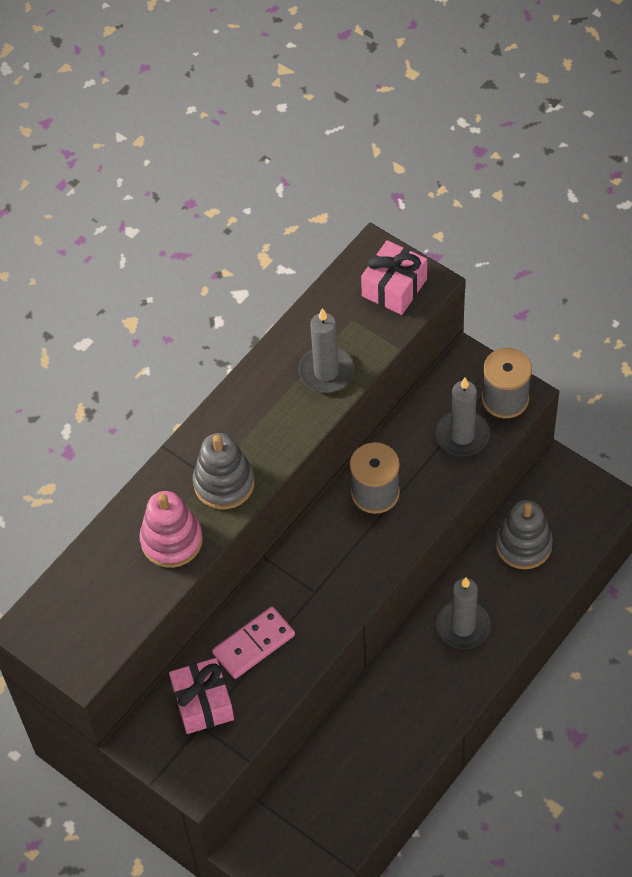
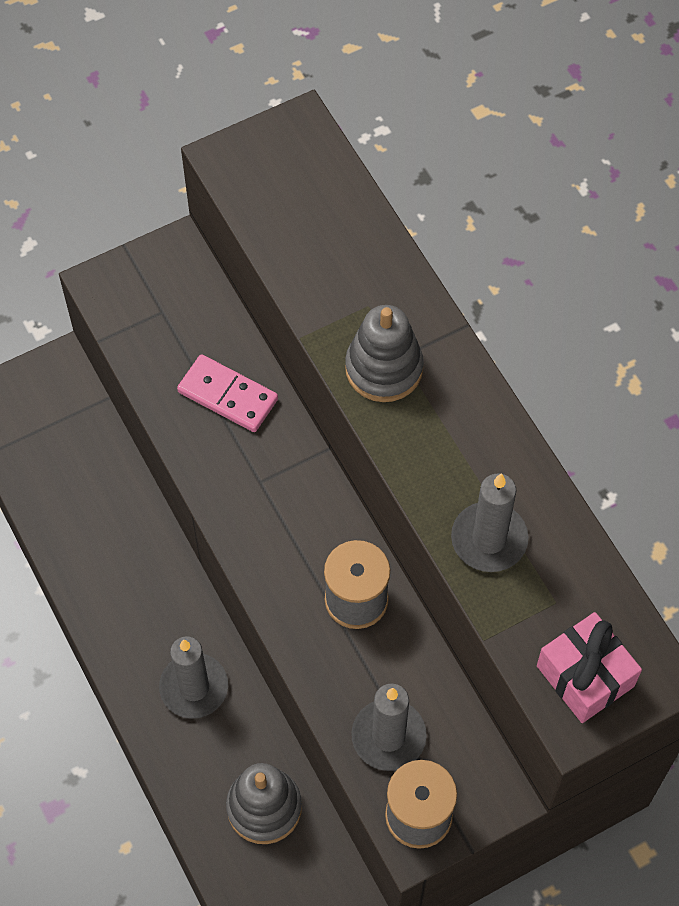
camera: 110 degrees right, 5 degrees up
pink stacking toy [139,491,203,568] -> none
pink gift [169,658,234,734] -> none
pink domino [212,607,295,679] -> pink domino turned 45 degrees counterclockwise [177,354,278,432]

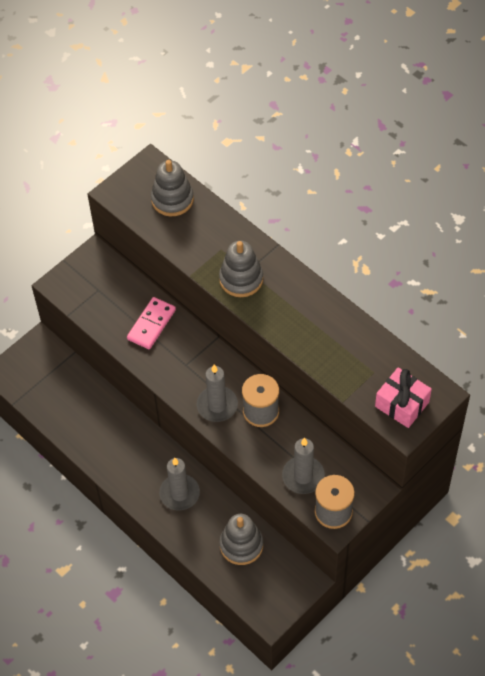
camera: 15 degrees left, 5 degrees down
pink domino [177,354,278,432] -> pink domino turned 75 degrees counterclockwise [127,297,176,349]
grey candle [451,473,528,572] -> grey candle moved to [197,365,238,422]
none -> grey stacking toy [151,160,194,216]

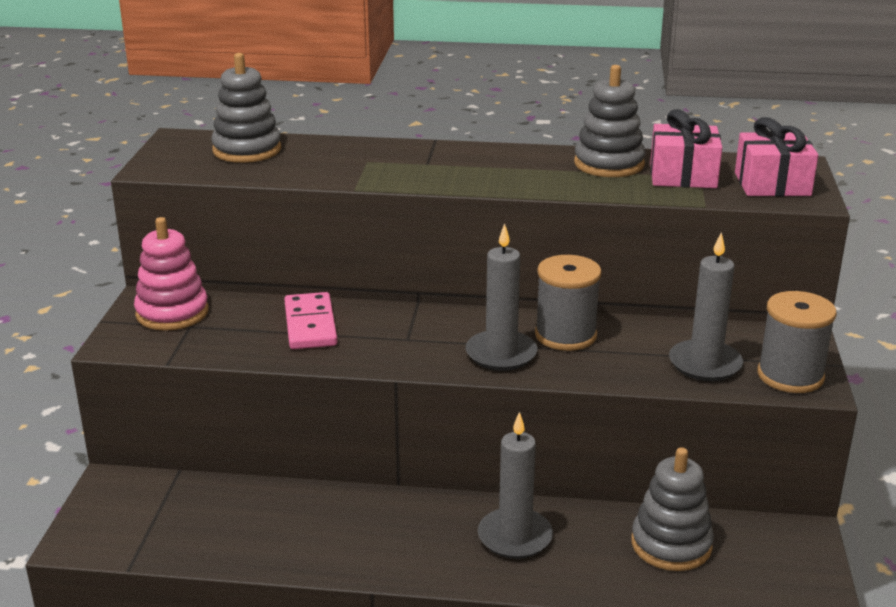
camera: 40 degrees left, 30 degrees down
grey stacking toy [219,241,263,297] -> grey stacking toy moved to [574,65,645,177]
none -> pink stacking toy [134,217,209,331]
none -> pink gift [650,109,722,188]

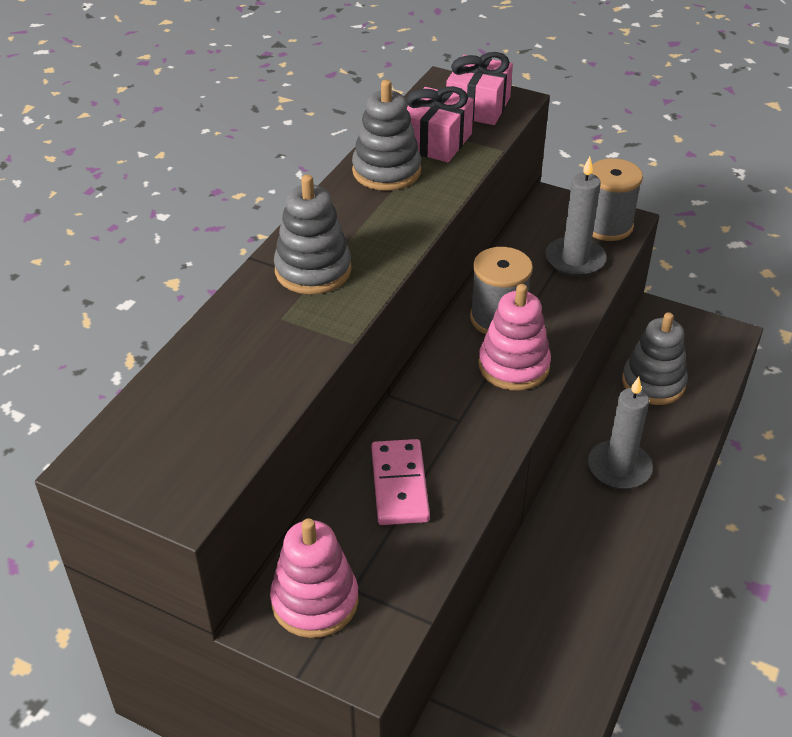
camera: 70 degrees left, 15 degrees up
grey stacking toy [211,53,281,163] -> grey stacking toy moved to [274,175,352,294]
pink domino [284,292,337,349] -> pink domino turned 75 degrees clockwise [371,439,430,525]
grey candle [465,223,537,371] -> pink stacking toy [478,284,551,390]

